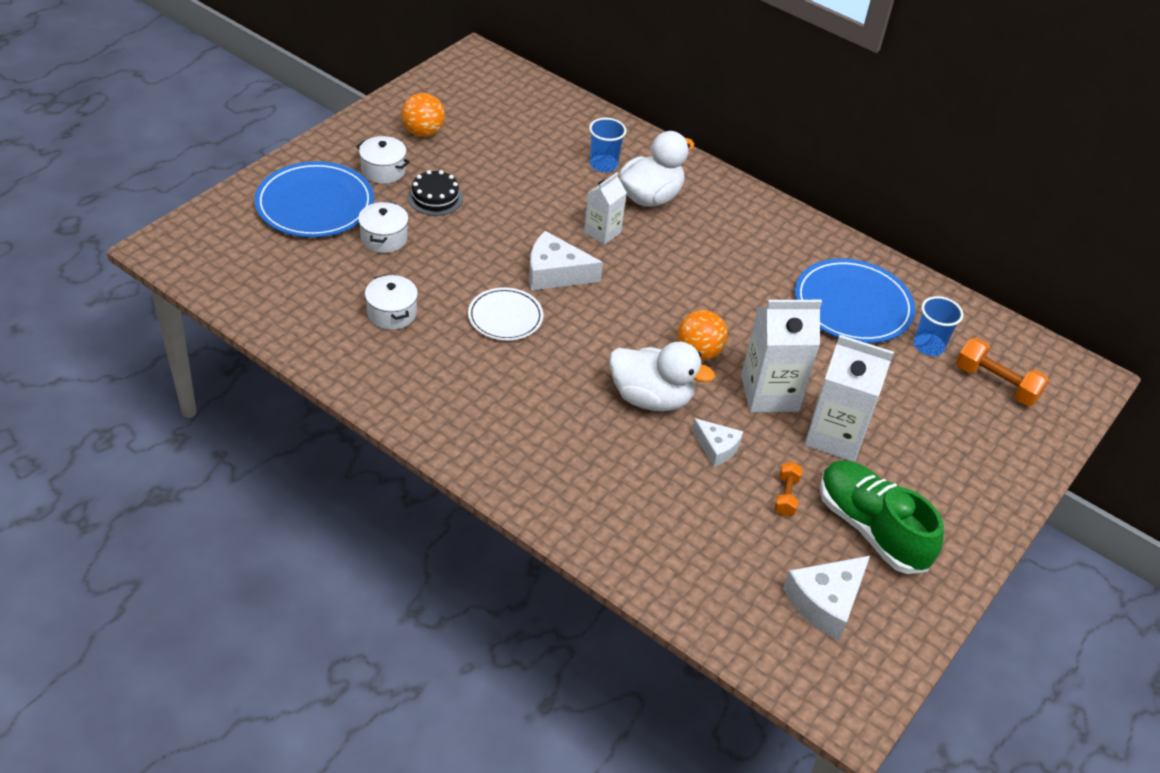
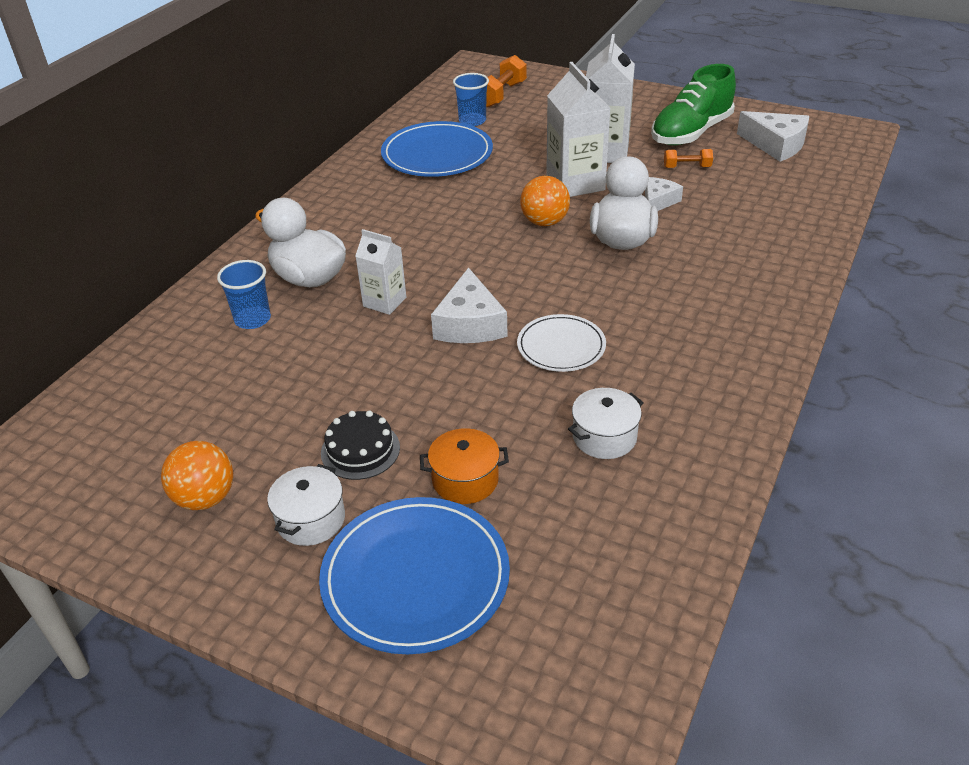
camera: 95 degrees left, 5 degrees down
white pot [358,202,409,253] -> orange pot [420,428,509,504]

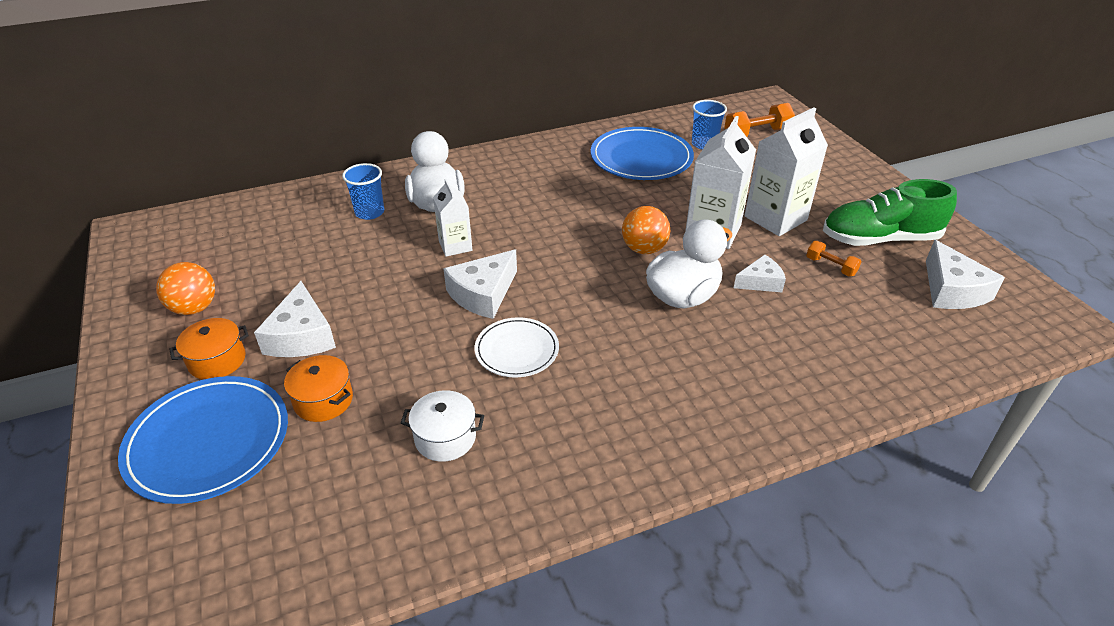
camera: 40 degrees right, 0 degrees up
white pot [267,464,345,546] -> orange pot [169,318,249,380]
black cake [321,411,400,480] -> white cheese [254,281,336,357]

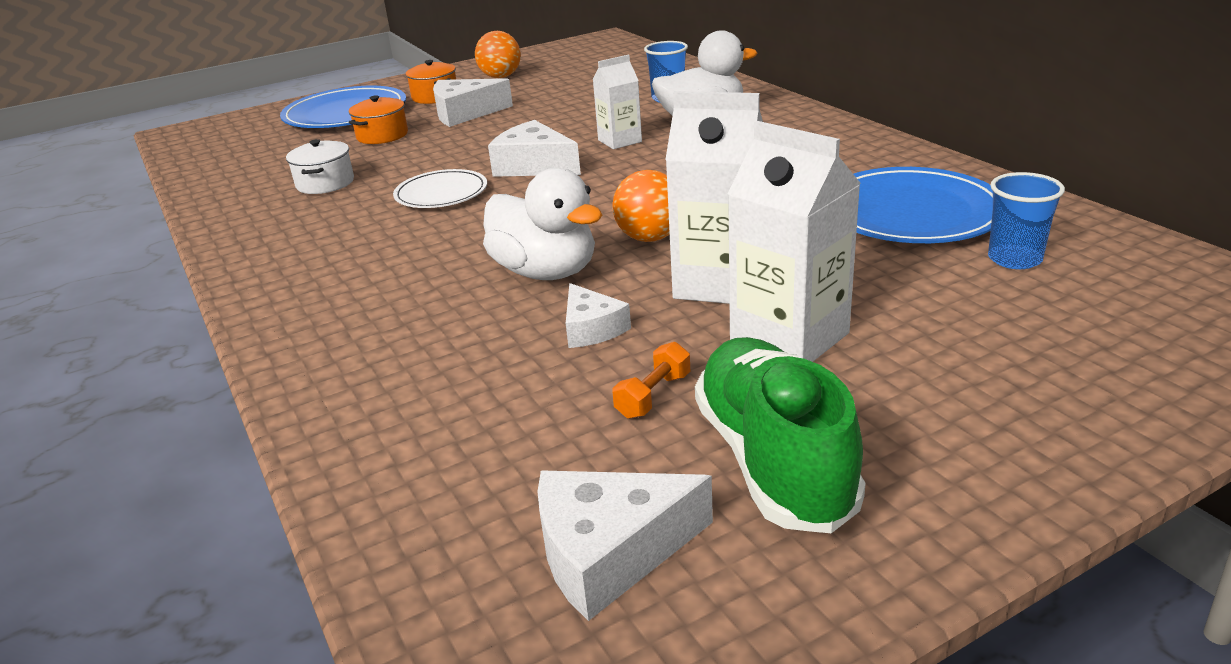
camera: 85 degrees right, 10 degrees down
orange dumbbell [724,103,795,137] -> none

